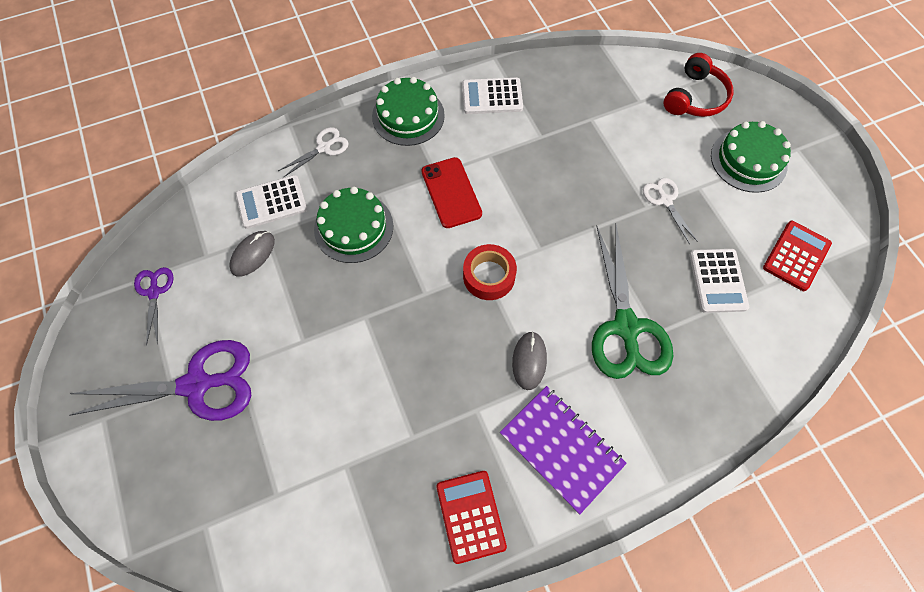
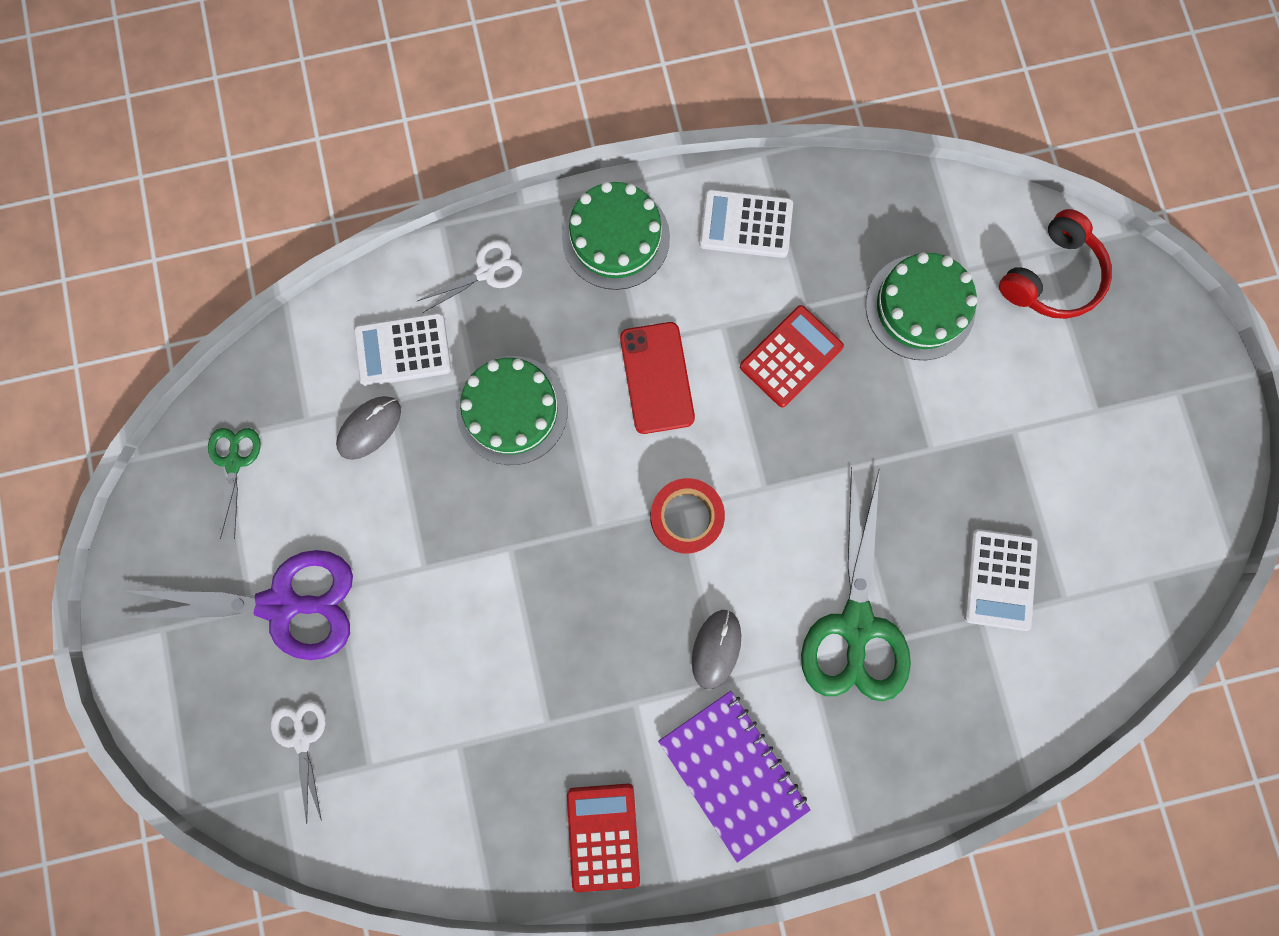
camera: 10 degrees right, 15 degrees up
purple scissors [134,267,174,345] -> green scissors [208,428,261,539]
white scissors [643,178,698,245] -> white scissors moved to [271,700,325,824]
green cake [711,121,791,193] -> green cake moved to [866,253,977,360]
red calculator [763,221,832,291] -> red calculator moved to [740,305,844,407]

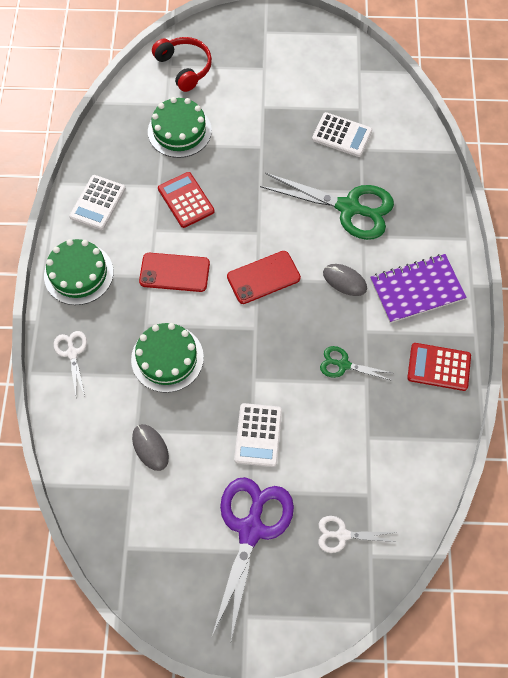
camera: 75 degrees left, 15 degrees down
green scissors [208,428,261,539] -> green scissors moved to [320,346,392,381]
white calculator [354,313,451,386] -> white calculator moved to [234,403,282,467]
red tape [650,478,725,553] -> red phone [227,251,301,304]

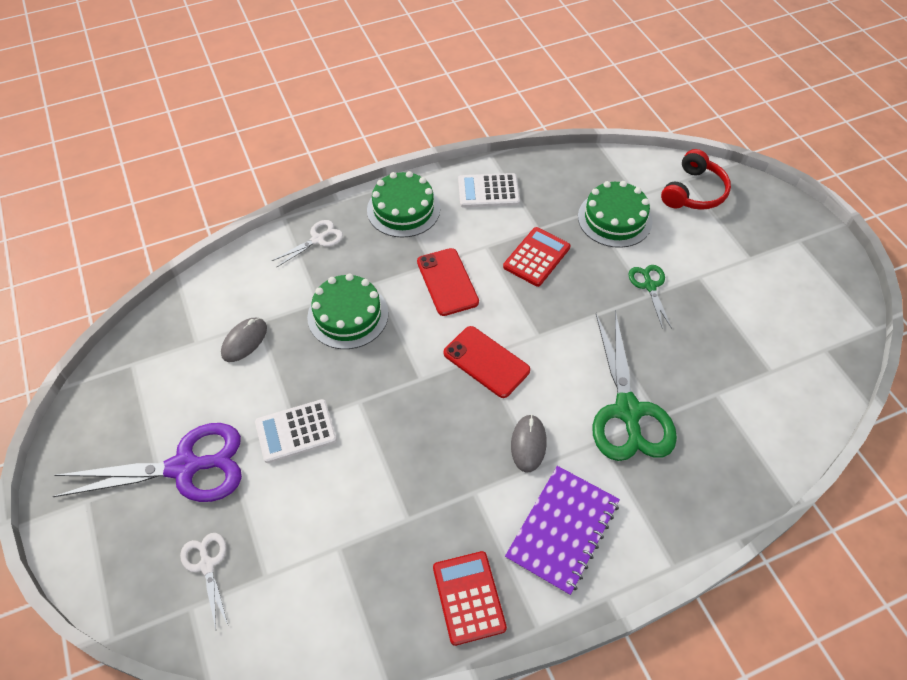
camera: 65 degrees right, 10 degrees down
white calculator [312,112,373,157] -> none
green scissors [320,346,392,381] -> green scissors moved to [628,265,672,329]
purple notebook [370,254,467,323] -> purple notebook turned 75 degrees clockwise [505,466,620,596]

